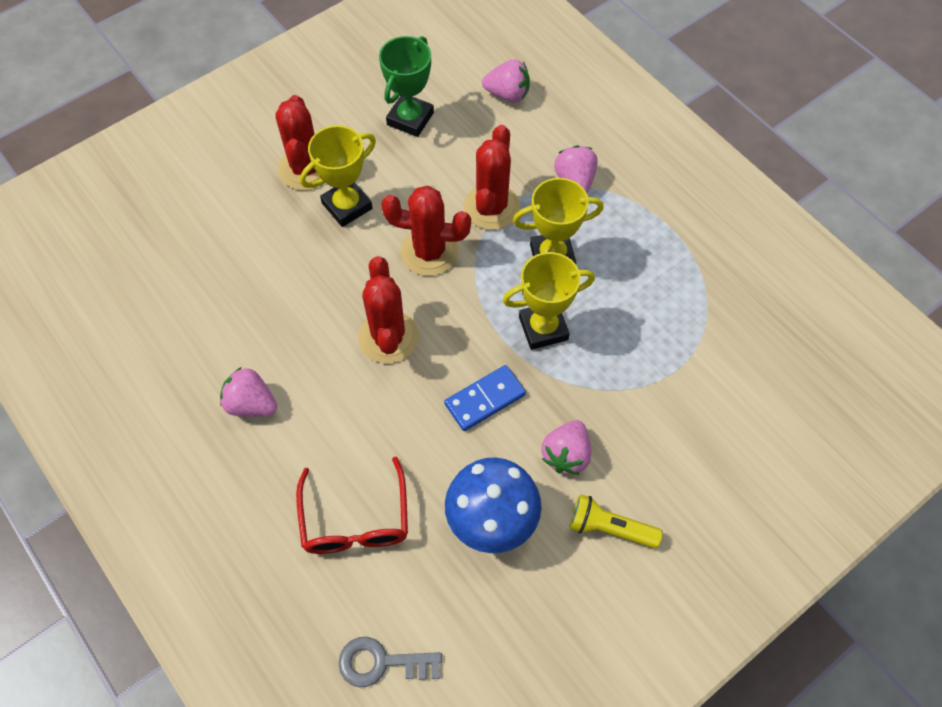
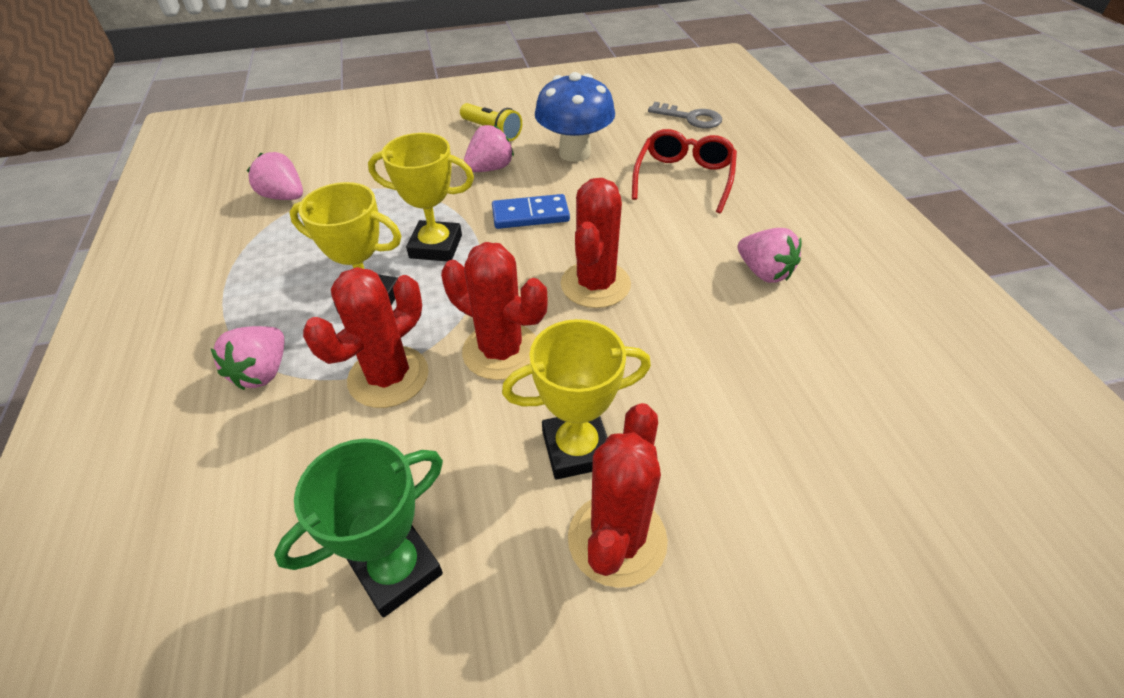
camera: 155 degrees left, 15 degrees down
pink strawberry [482,60,530,102] -> pink strawberry moved to [247,152,303,200]

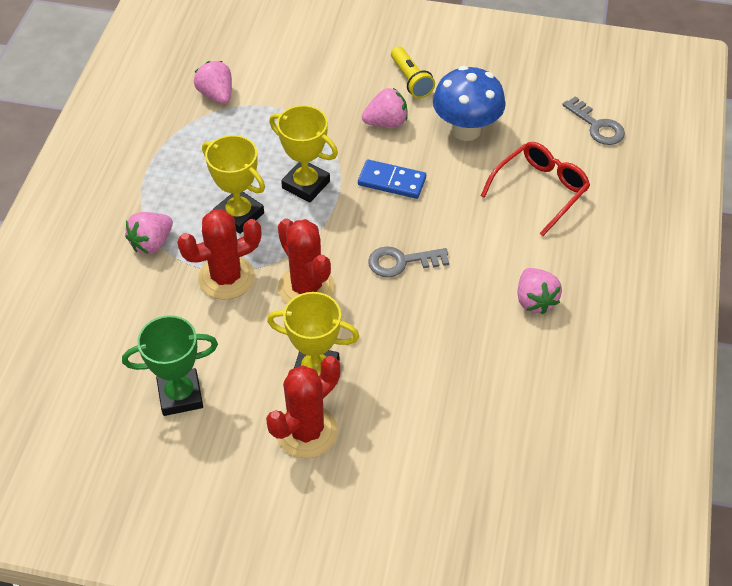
camera: 25 degrees right, 5 degrees up
red cactus [561,178,631,308] -> grey key [368,246,449,277]

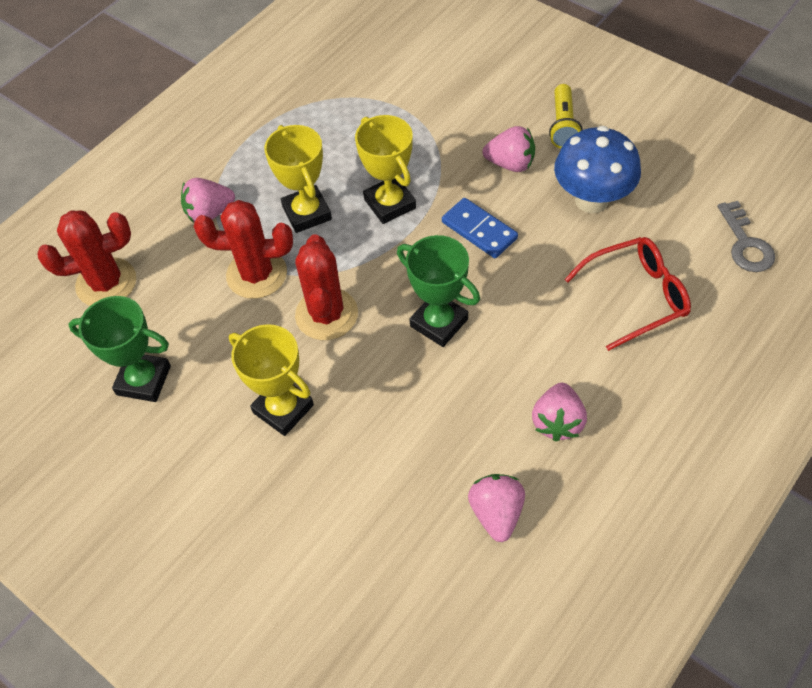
camera: 30 degrees right, 5 degrees up
pink strawberry [194,61,232,104] -> pink strawberry moved to [468,474,525,542]
red cactus [266,356,340,458] -> red cactus moved to [37,210,136,306]
grey key [368,246,449,277] -> green trophy [397,235,480,347]

